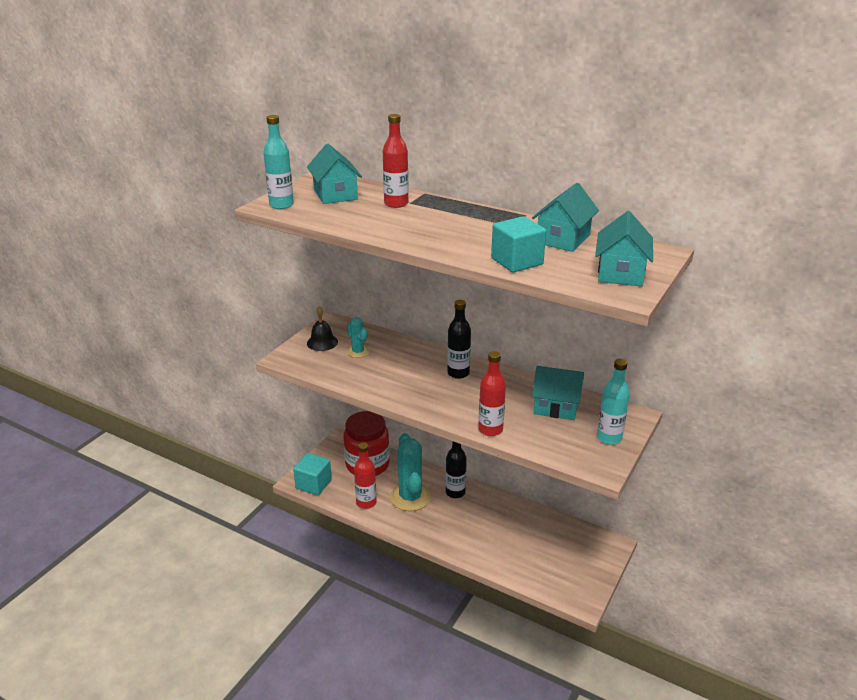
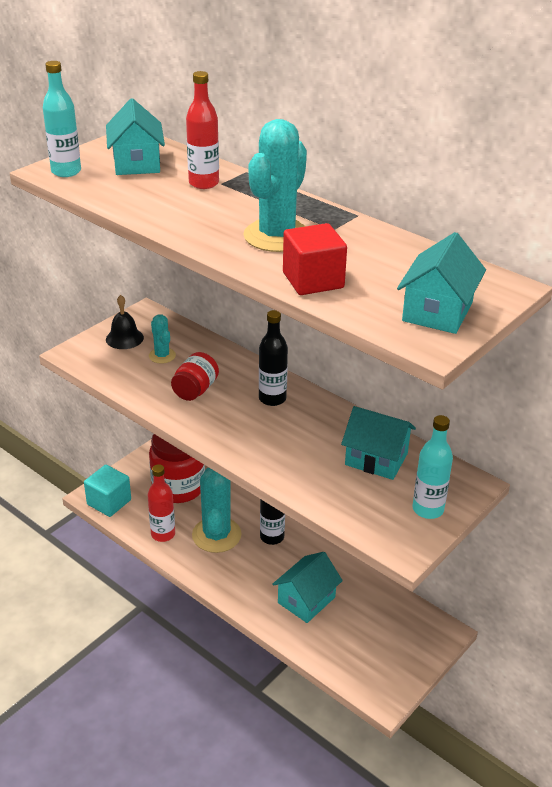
camera: 10 degrees right, 5 degrees up
red bottle [478,351,506,436] -> none
turquoise cube [491,216,546,272] -> red cube [283,223,347,295]
turquoise house [532,183,599,252] -> turquoise house moved to [272,552,343,623]
none -> red jar [171,352,219,401]
none -> turquoise cactus [243,119,307,252]

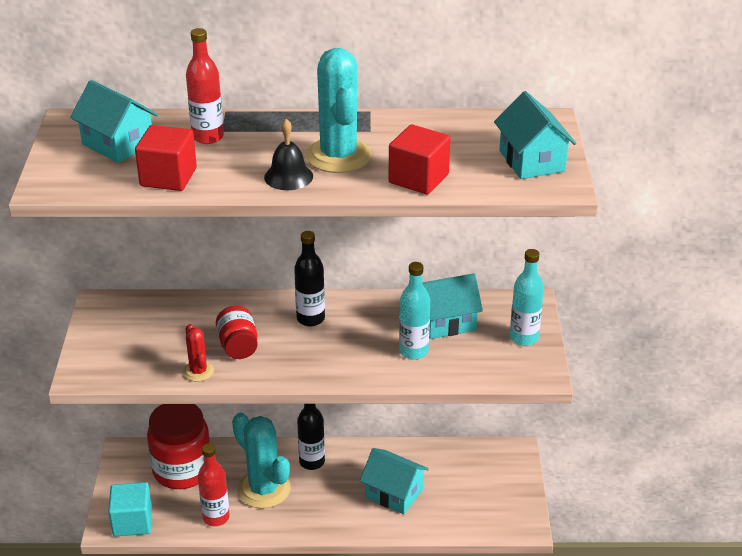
camera: 40 degrees left, 0 degrees up
turquoise bottle [43,61,81,177] -> turquoise bottle moved to [399,262,430,359]
black bell [106,295,144,349] -> black bell moved to [264,119,313,190]
turquoise cactus [149,314,176,363] -> none
turquoise house [272,552,343,623] -> turquoise house turned 60 degrees counterclockwise [360,448,429,514]
none -> red cube [135,125,197,191]
none -> red cactus [183,324,214,382]

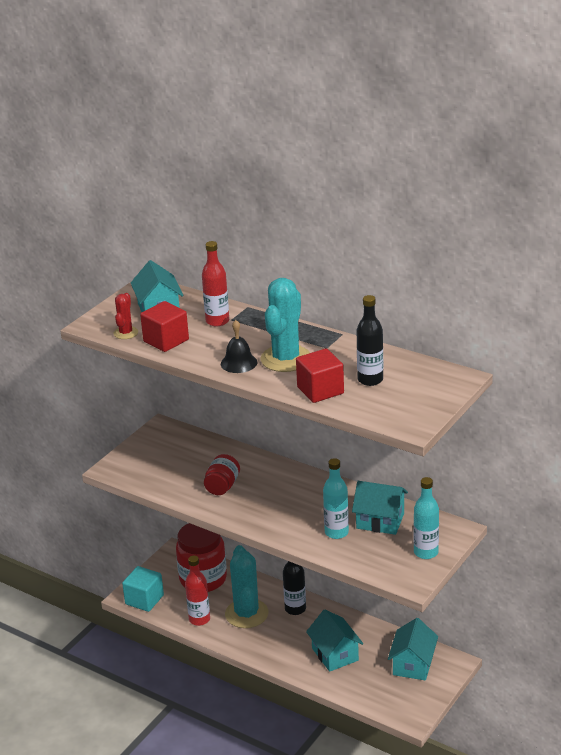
camera: 35 degrees right, 5 degrees down
red cactus [183,324,214,382] -> red cactus moved to [113,293,138,339]
black bottle [294,231,325,326] -> black bottle moved to [357,295,383,386]
turquoise house [494,91,576,179] -> turquoise house moved to [388,618,438,681]

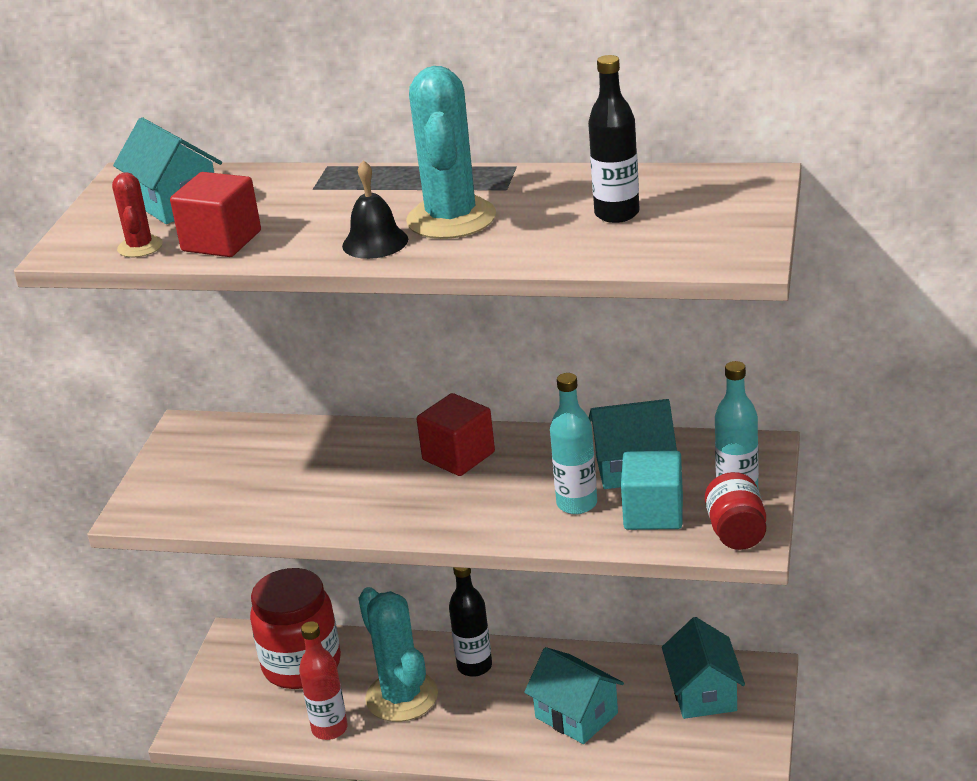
camera: 20 degrees left, 0 degrees up
turquoise cube [122,566,164,612] -> turquoise cube moved to [621,451,683,530]
red bottle [202,241,229,326] -> none
red jar [204,454,240,495] -> red jar moved to [705,472,766,550]
red cube [296,349,344,403] -> red cube moved to [417,393,495,476]

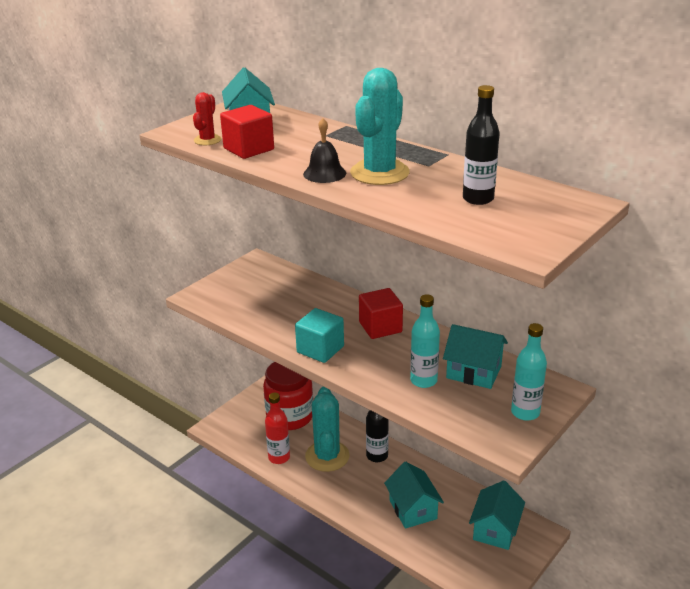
camera: 25 degrees right, 0 degrees up
turquoise cube [621,451,683,530] -> turquoise cube moved to [295,308,344,363]
red jar [705,472,766,550] -> none

